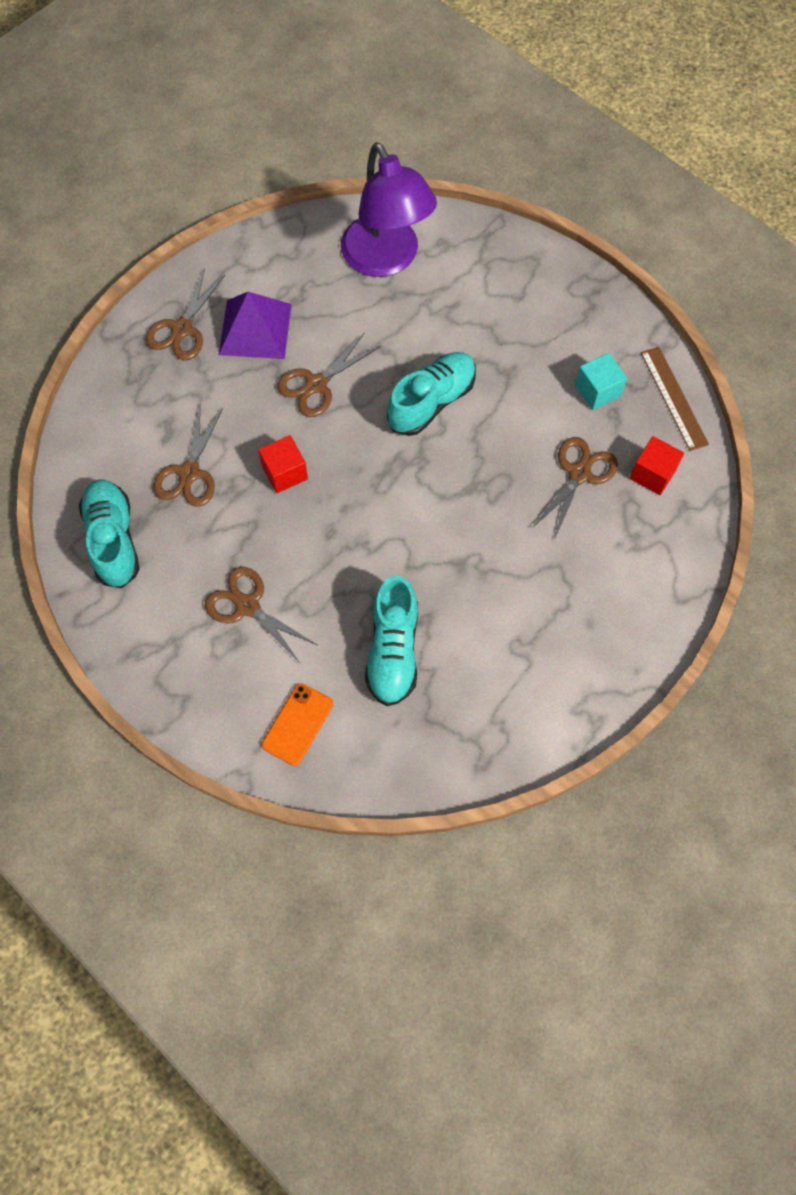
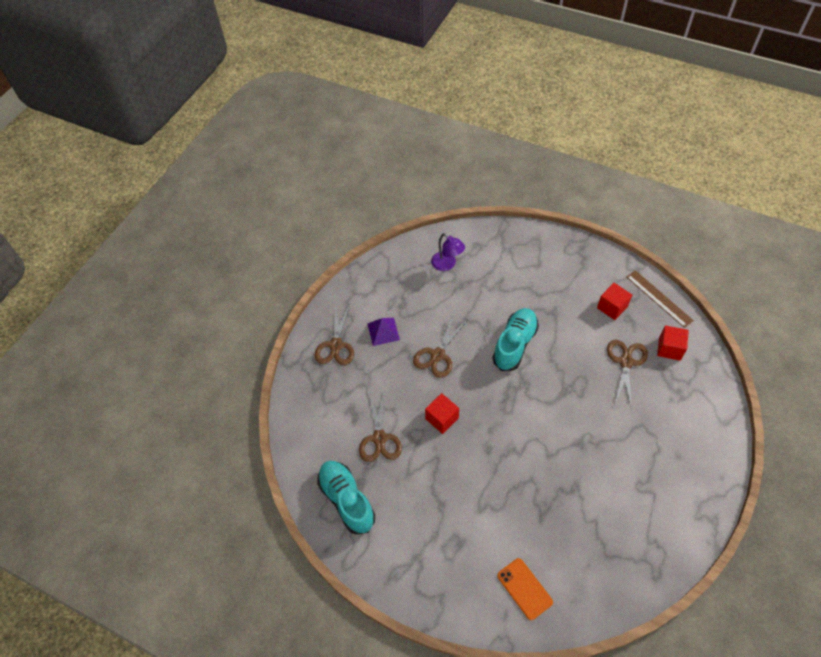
camera: 15 degrees left, 10 degrees down
brown scissors [205,567,317,664] -> none
purple pyramid [219,292,292,359] -> purple pyramid [367,318,400,346], size x0.62
orange phone [262,683,333,766] -> orange phone turned 45 degrees counterclockwise [497,558,553,620]
purple lamp [341,142,437,277] -> purple lamp [431,233,465,271], size x0.48
turquoise shoe [365,576,418,706] -> none
turquoise cube [575,353,627,410] -> red cube [597,283,632,320]

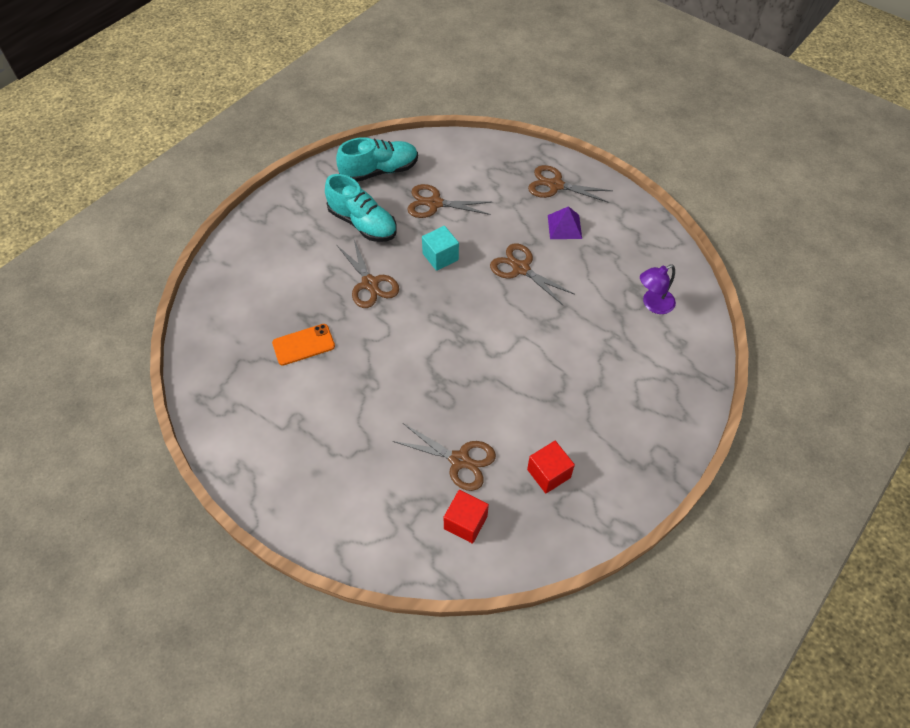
camera: 100 degrees right, 0 degrees up
red cube [425,393,459,434] -> turquoise cube [422,226,459,271]
turquoise shoe [492,308,539,371] -> turquoise shoe moved to [325,174,397,242]
orange phone [497,558,553,620] -> orange phone moved to [272,324,335,366]
brown ruler [627,270,694,328] -> none
none -> brown scissors [337,237,399,308]

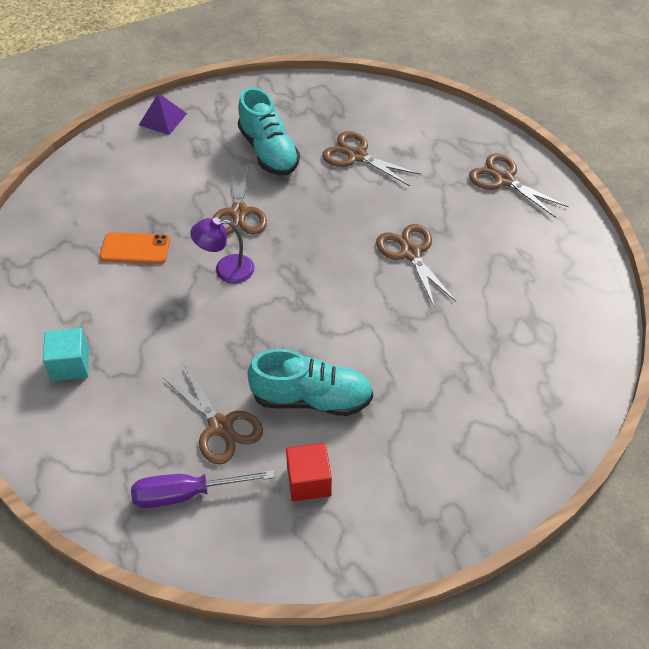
camera: 25 degrees right, 5 degrees down
turquoise shoe [336,137,418,182] -> turquoise shoe moved to [247,349,373,416]
turquoise cube [422,226,459,271] -> turquoise cube moved to [43,328,89,381]
red cube [443,490,489,544] -> purple screwdriver [131,470,274,508]
purple pyramid [548,206,582,239] -> purple pyramid moved to [139,93,187,135]
purple lamp [640,264,676,314] -> purple lamp moved to [190,218,255,284]

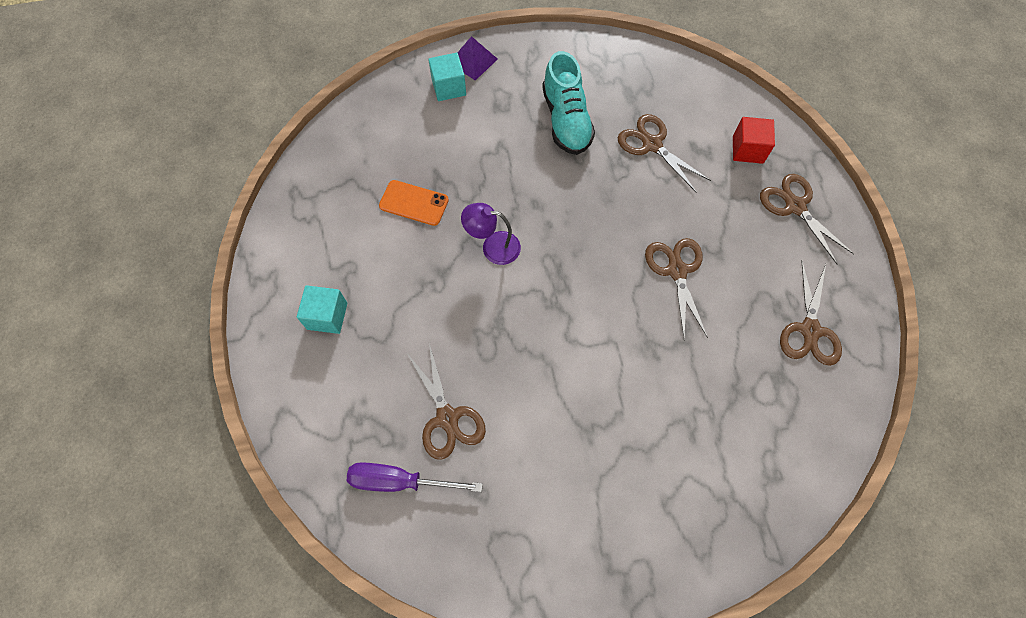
camera: 15 degrees right, 15 degrees up
brown scissors [212,161,267,235] -> brown scissors moved to [780,260,842,366]
turquoise shoe [247,349,373,416] -> none
red cube [286,443,332,501] -> red cube moved to [733,117,775,164]
none -> turquoise cube [428,53,466,101]

